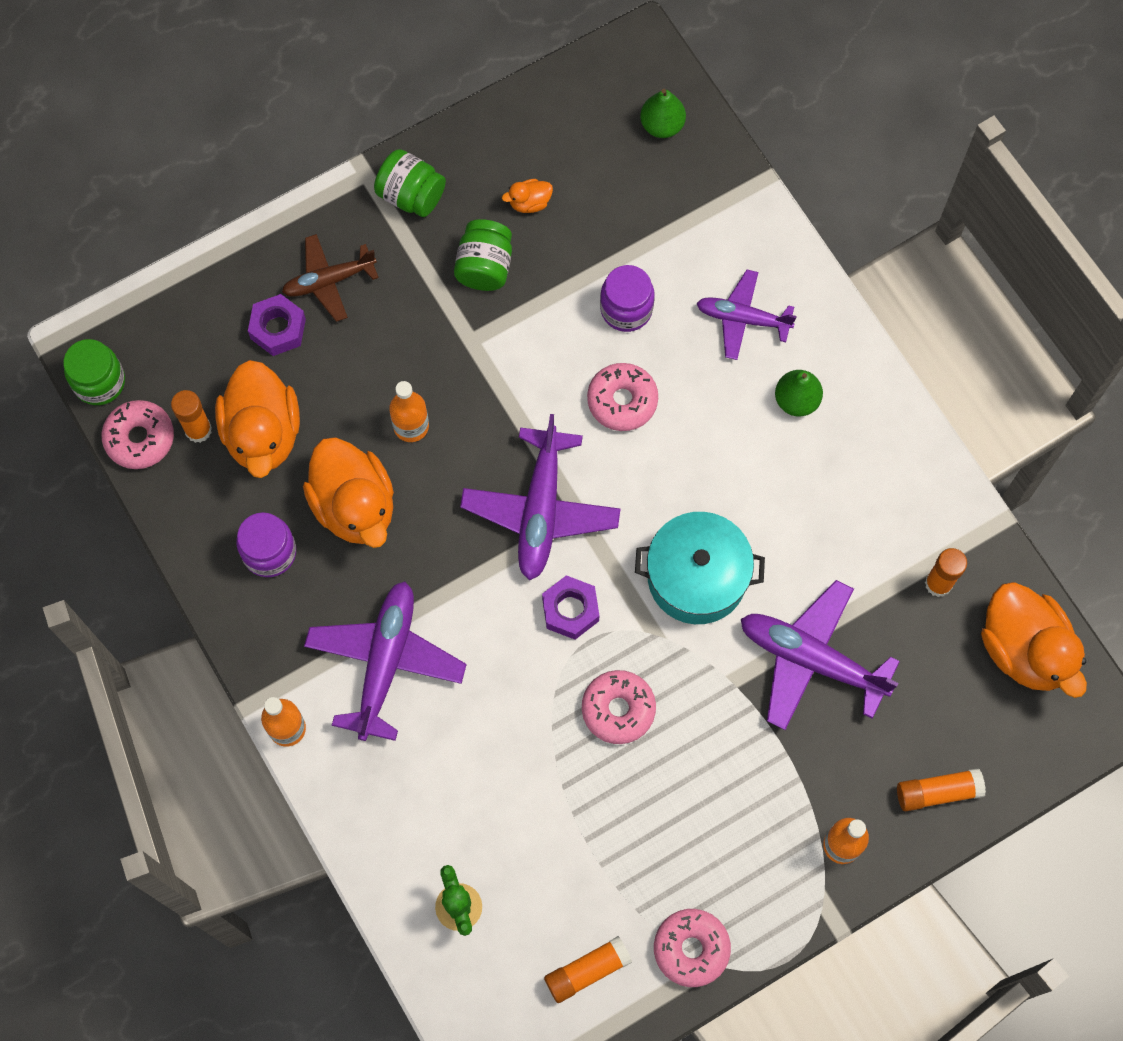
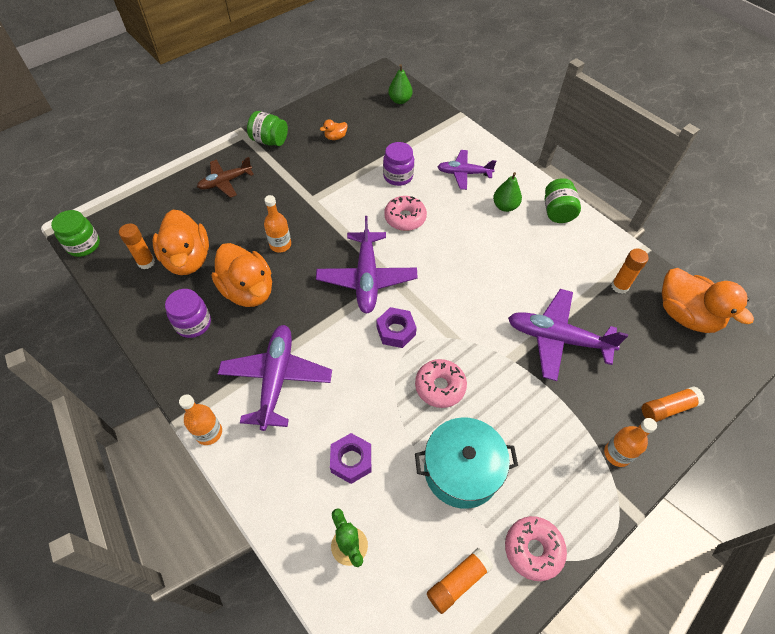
camera: 10 degrees left, 15 degrees down
pink donut [101,400,174,469] -> none
purple nut [248,294,306,356] -> purple nut moved to [330,433,371,484]
green jar [454,219,512,291] -> green jar moved to [545,178,581,223]
turquoise pot [635,512,765,624] -> turquoise pot moved to [415,417,518,509]

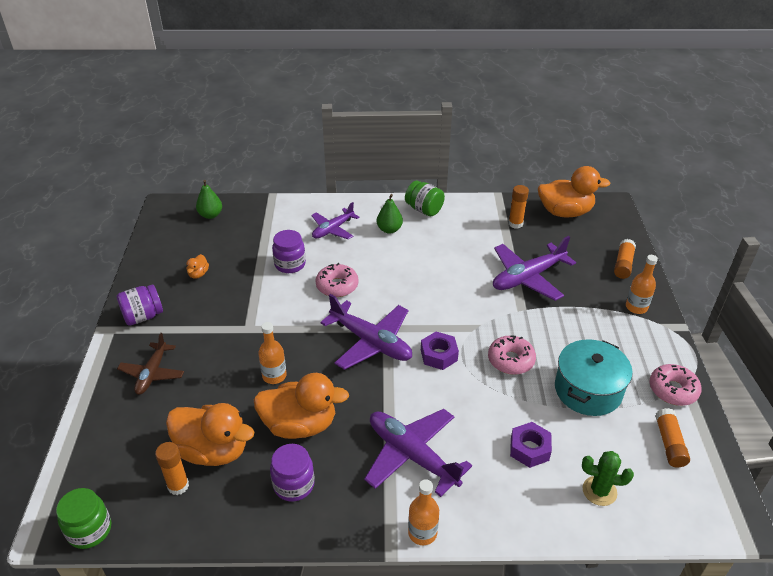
camera: 50 degrees left, 15 degrees down
green jar [247,111,288,146] -> purple jar [117,285,163,325]

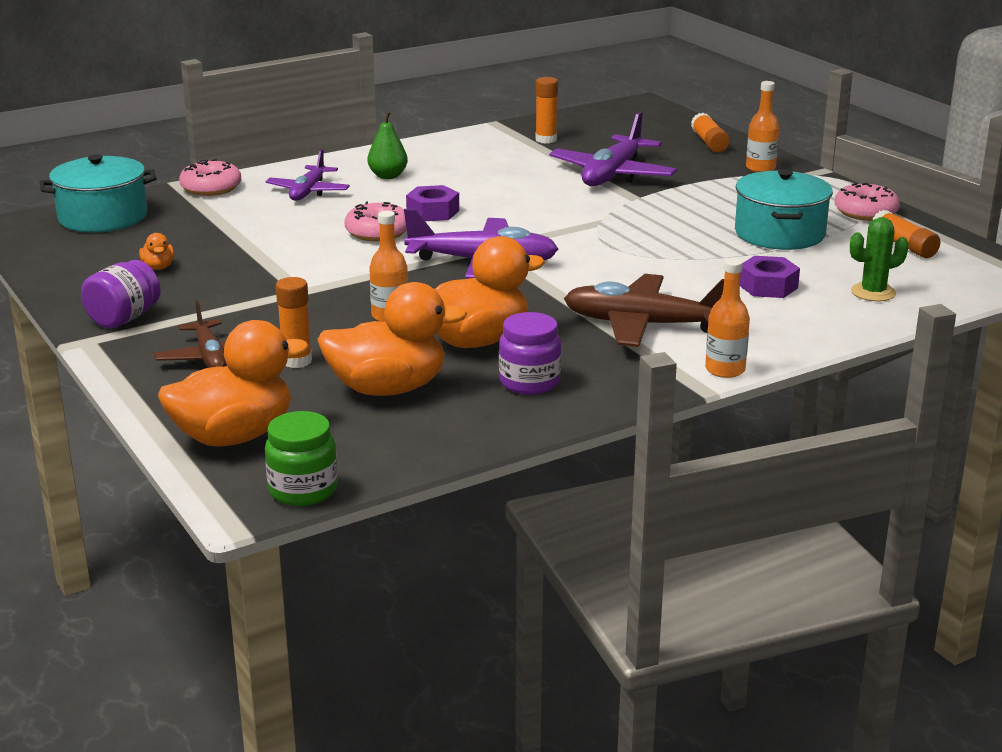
camera: 30 degrees left, 15 degrees down
orange glue stick [155,442,189,495] -> orange glue stick moved to [276,277,312,368]
green pear [196,180,222,219] -> turquoise pot [40,154,156,232]
purple jar [272,230,306,273] -> none
purple plane [364,409,472,497] -> brown plane [564,274,724,347]
green jar [405,181,445,216] -> none
purple nut [421,332,459,370] -> purple nut moved to [406,185,459,221]
pink donut [488,335,536,375] -> pink donut moved to [179,159,241,196]
orange duck [538,166,610,218] -> orange duck moved to [158,320,309,447]

